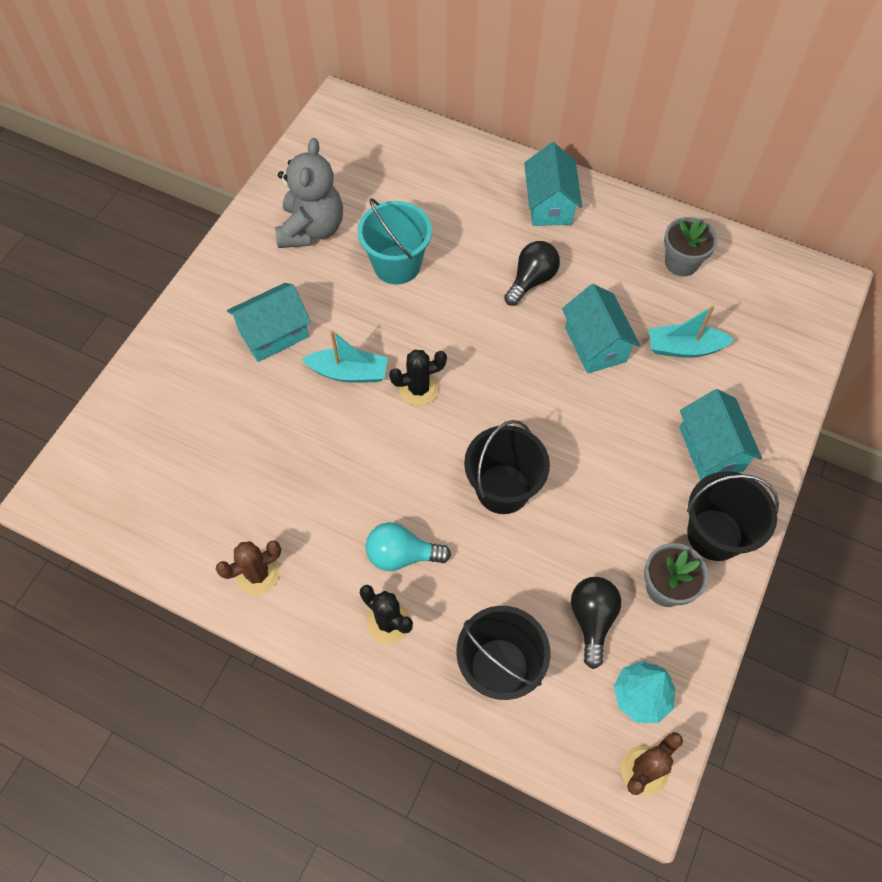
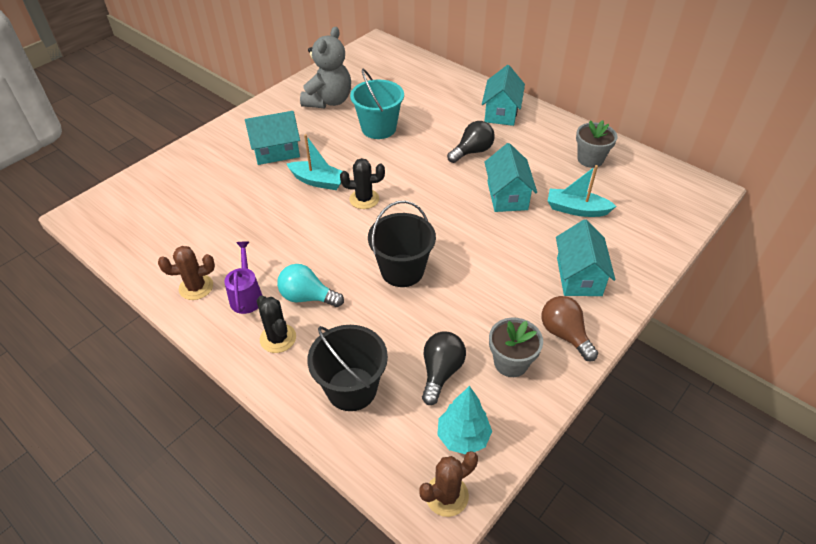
camera: 15 degrees right, 15 degrees down
black bucket [687,471,779,561] -> brown light bulb [542,296,598,361]
none -> purple watering can [224,242,262,314]

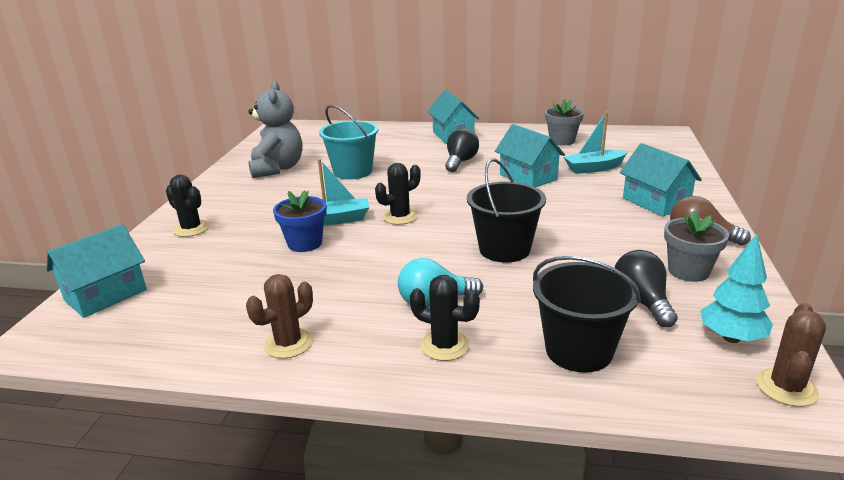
camera: 30 degrees left, 20 degrees down
purple watering can [224,242,262,314] -> none
turquoise house [245,111,300,165] -> turquoise house moved to [46,224,147,318]
none -> black cactus [166,175,209,237]
none -> blue flower pot [273,190,327,252]

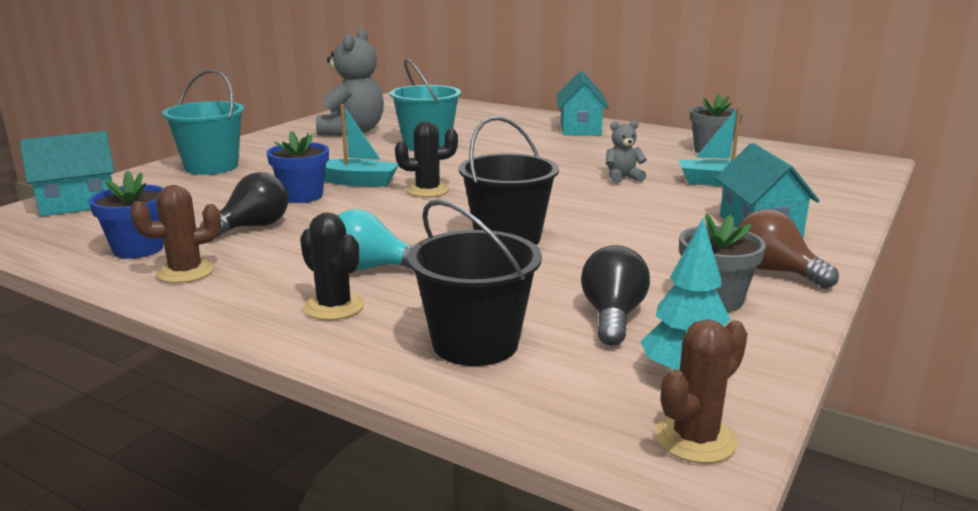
camera: 20 degrees right, 5 degrees down
black cactus [166,175,209,237] -> turquoise bucket [162,70,244,175]
black light bulb [445,128,479,172] -> black light bulb moved to [200,172,288,237]
turquoise house [495,124,565,187] -> grey teddy bear [606,120,647,184]
none -> blue flower pot [89,171,164,259]

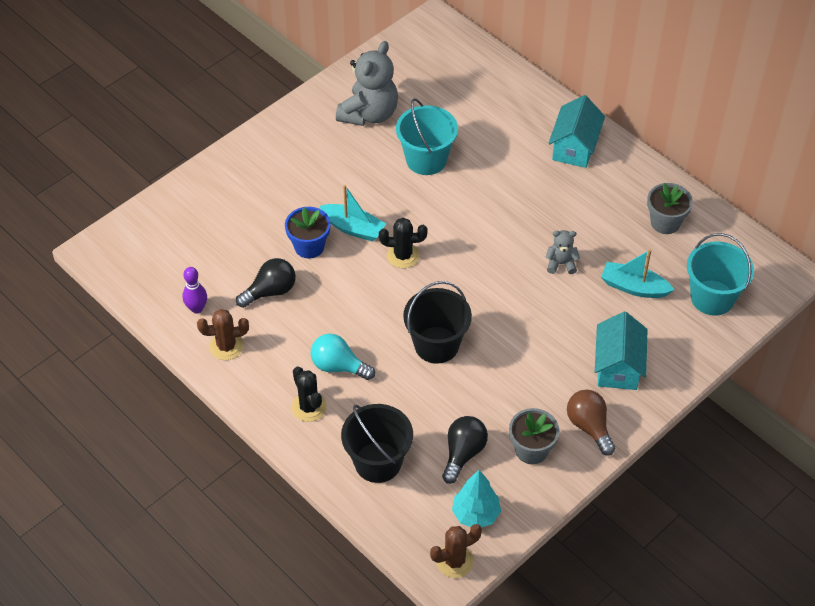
camera: 15 degrees right, 30 degrees up
turquoise house [20,131,114,217] -> none
blue flower pot [89,171,164,259] -> purple bowling pin [183,267,207,314]
turquoise bucket [162,70,244,175] -> turquoise bucket moved to [687,233,754,316]

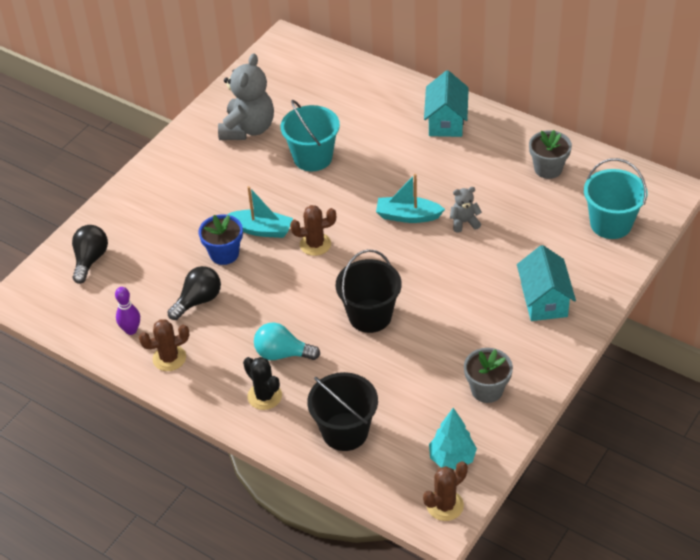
camera: 10 degrees left, 5 degrees down
black cactus [379,218,427,268] -> brown cactus [290,205,336,256]
black light bulb [442,416,488,484] -> black light bulb moved to [72,225,108,284]
brown light bulb [567,390,615,456] -> none
turquoise boat [601,250,674,298] -> turquoise boat moved to [376,174,445,223]

